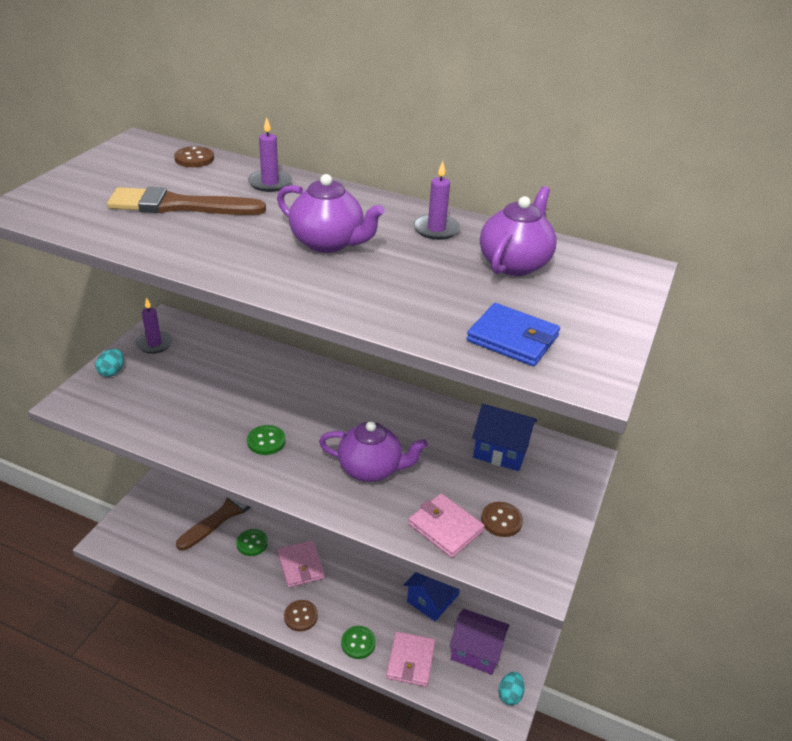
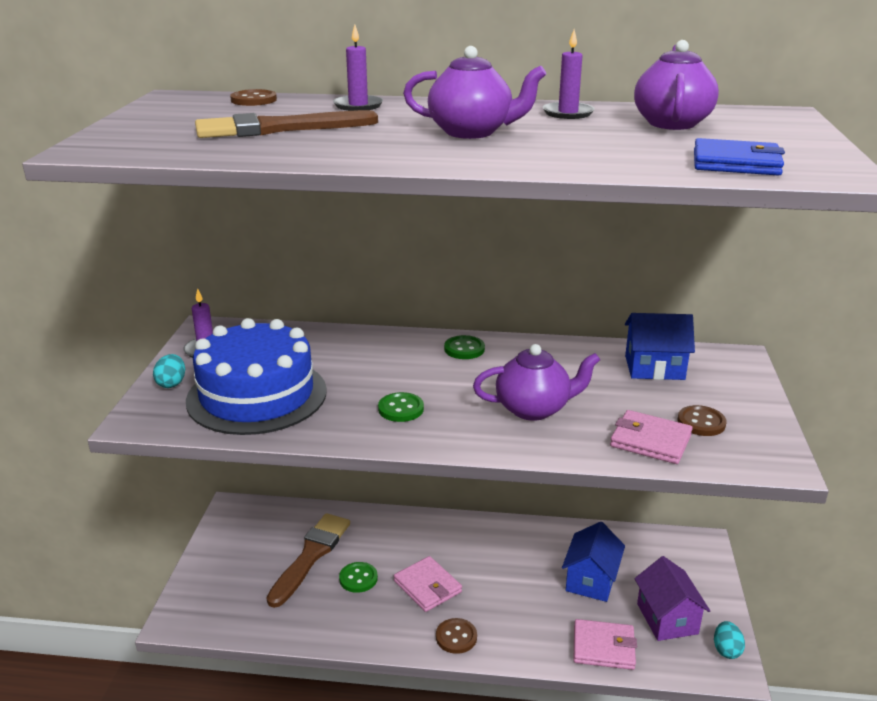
camera: 15 degrees left, 10 degrees down
green button [341,626,376,659] -> green button moved to [444,335,485,359]
pink wallet [386,632,436,687] -> pink wallet turned 75 degrees counterclockwise [574,619,637,670]
purple house [449,609,510,675] -> purple house turned 75 degrees clockwise [634,556,710,641]
none -> blue cake [186,318,327,435]

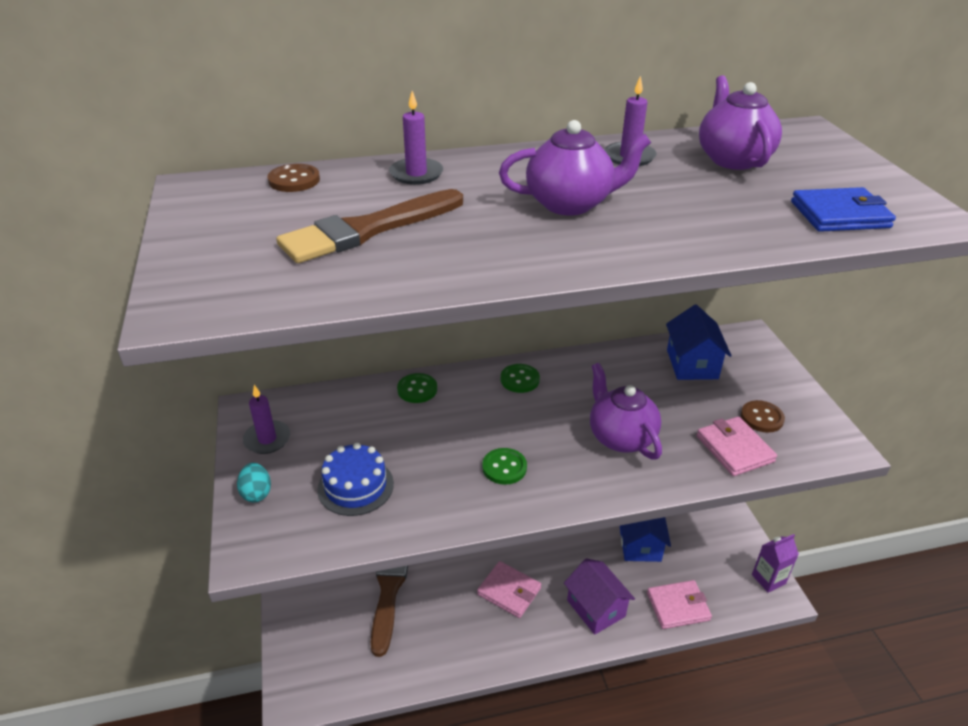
camera: 20 degrees left, 10 degrees up
blue cake [186,318,327,435] -> blue cake [317,443,394,516], size x0.53
green button [339,562,378,593] -> green button moved to [397,373,437,403]
brown button [436,618,477,654] -> none
purple teapot [473,344,600,421] -> purple teapot turned 90 degrees counterclockwise [590,363,662,460]
pink wallet [610,410,693,464] -> pink wallet turned 60 degrees clockwise [696,416,777,476]
blue house [625,313,695,380] -> blue house turned 75 degrees counterclockwise [666,304,732,380]
purple house [634,556,710,641] -> purple house moved to [564,558,635,635]
turquoise egg [714,621,745,659] -> purple carton [752,534,799,593]

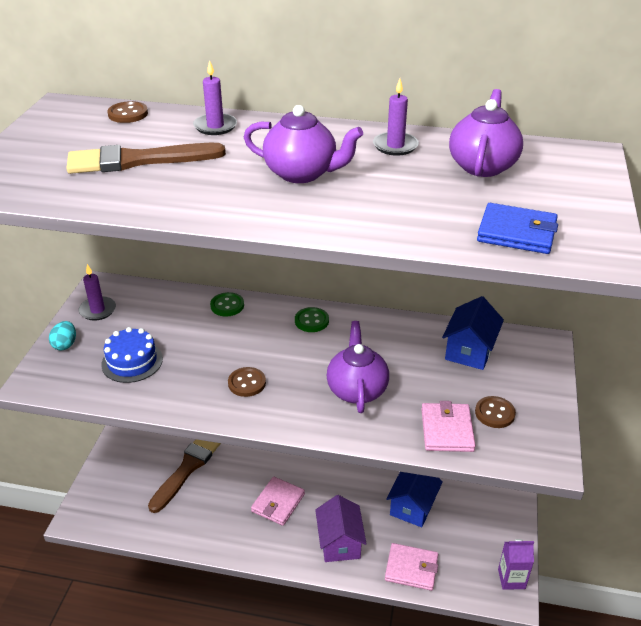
camera: 25 degrees right, 0 degrees up
pink wallet [477,561,541,618] -> pink wallet turned 60 degrees clockwise [251,477,305,526]
green button [482,448,527,485] -> brown button [228,367,266,397]

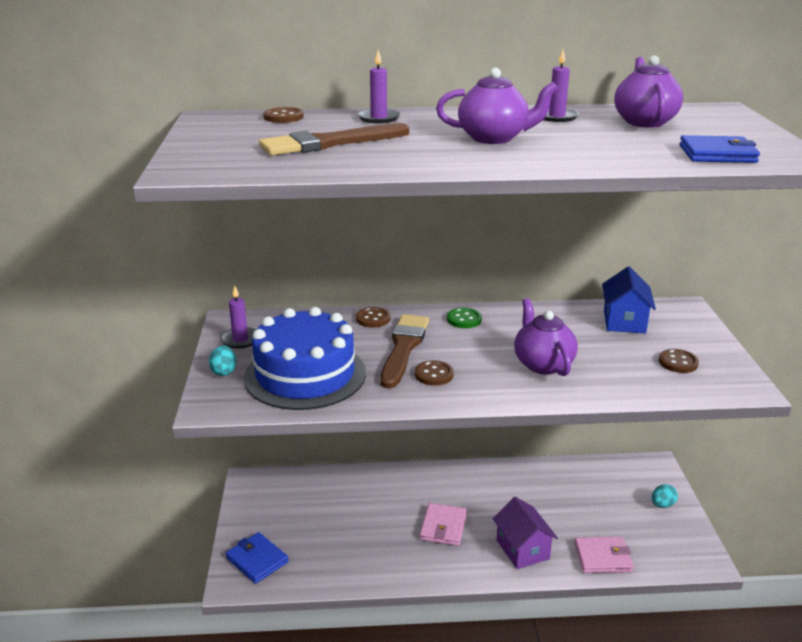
camera: 15 degrees left, 10 degrees down
blue cake [101,327,163,383] -> blue cake [244,307,366,410], size x1.89
brown brush [148,439,221,513] -> brown brush moved to [380,314,429,389]
green button [210,292,244,317] -> brown button [356,307,391,328]
blue house [386,472,443,527] -> none
pink wallet [421,401,476,452] -> none
purple carton [498,539,534,590] -> none
none -> blue wallet [226,532,289,584]
none -> turquoise egg [652,484,678,508]

